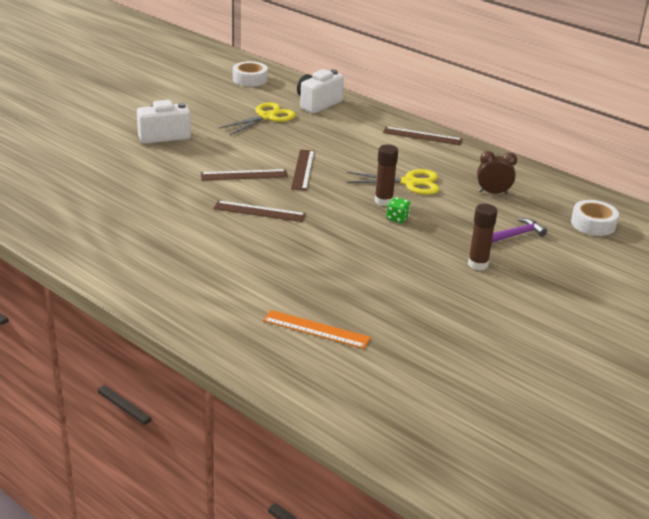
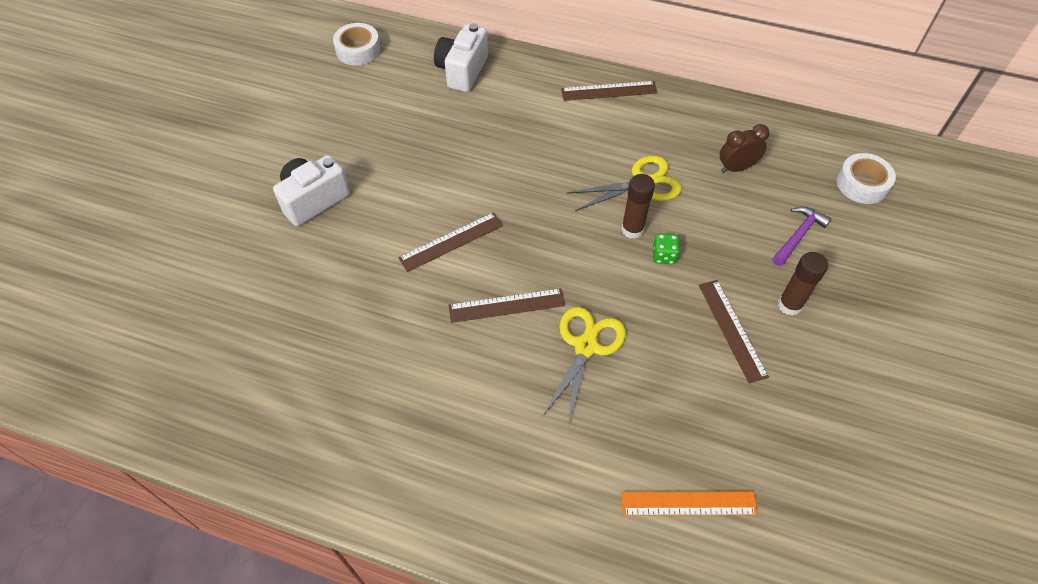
camera: 20 degrees left, 25 degrees up
yellow scissors [218,102,296,135] -> yellow scissors moved to [543,307,626,426]
brown ruler [291,149,315,190] -> brown ruler moved to [699,280,769,383]

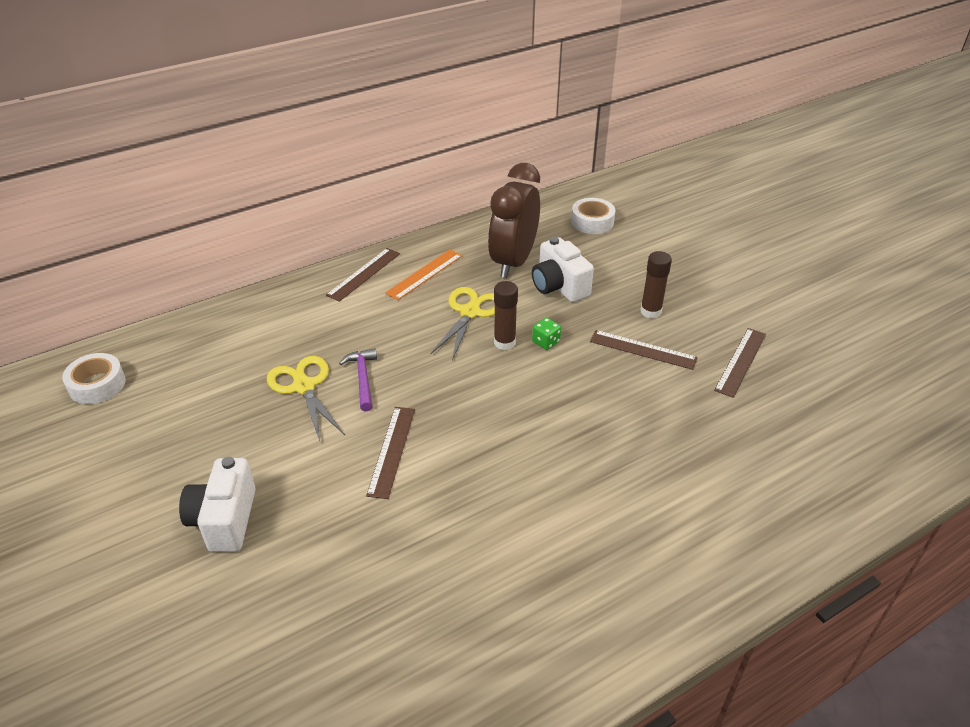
camera: 50 degrees left, 15 degrees down
white camera [434,23,488,92] -> white camera moved to [532,237,594,302]
brown ruler [449,288,565,323] -> brown ruler moved to [714,328,766,398]
yellow scissors [543,307,626,426] -> yellow scissors moved to [267,356,345,441]
orange ruler [621,491,758,516] -> orange ruler moved to [385,250,462,300]
brown clock [720,124,770,173] -> brown clock [488,163,540,278], size x1.98
purple hammer [772,206,831,266] -> purple hammer moved to [339,348,377,411]

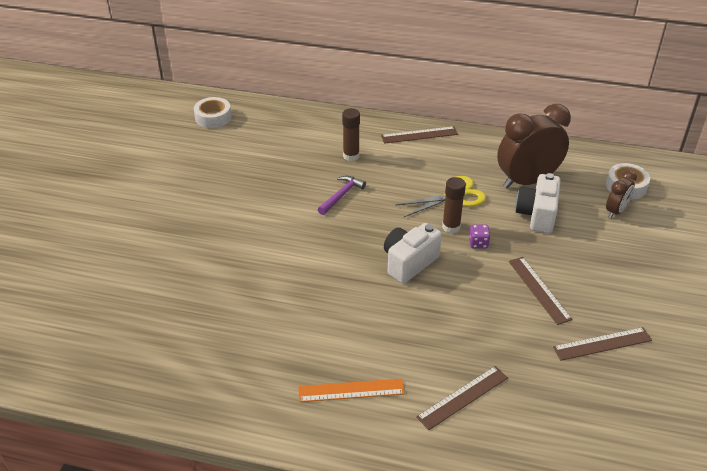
camera: 45 degrees right, 0 degrees up
white camera [179,457,256,552] -> white camera moved to [384,223,442,284]
yellow scissors [267,356,345,441] -> none
brown ruler [366,407,415,499] -> brown ruler moved to [416,366,508,430]
orange ruler [385,250,462,300] -> orange ruler moved to [298,378,405,402]
green dice [532,318,561,350] -> purple dice [469,225,490,248]
brown glue stick [640,251,672,319] -> brown glue stick moved to [342,108,360,161]
none -> brown clock [606,170,637,218]

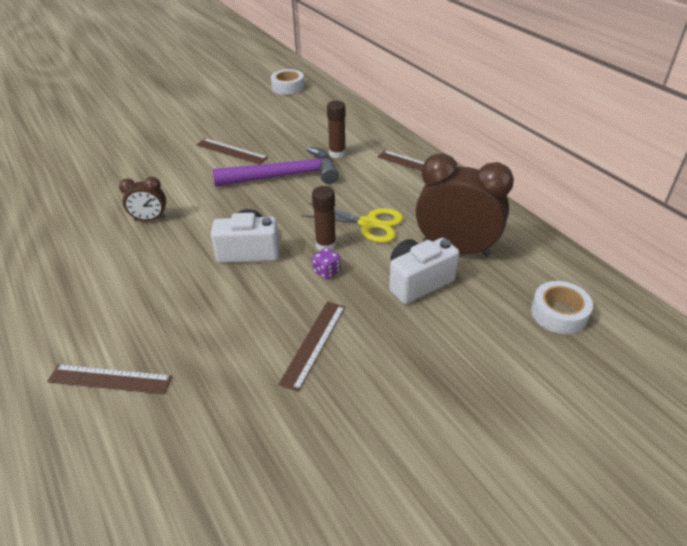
camera: 45 degrees right, 0 degrees up
orange ruler [298,378,405,402] -> none
purple hammer [318,176,366,215] -> purple hammer [212,147,339,187], size x1.94
brown ruler [553,327,652,361] -> brown ruler moved to [196,138,268,164]
brown clock [606,170,637,218] -> brown clock moved to [119,177,166,221]

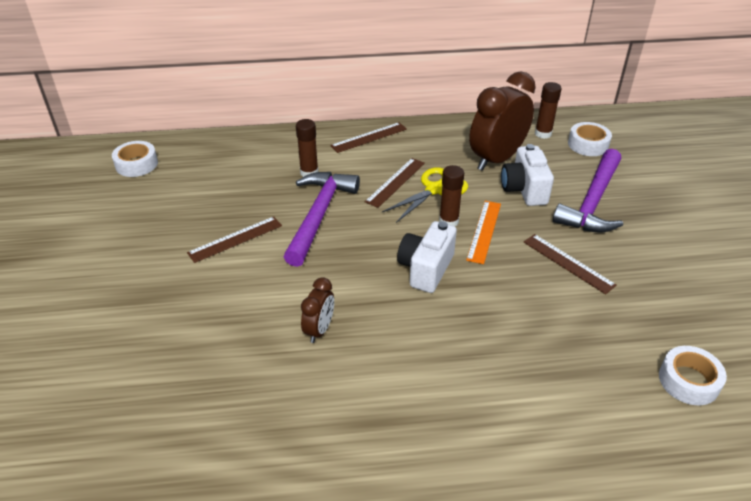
camera: 65 degrees left, 0 degrees up
brown ruler [47,364,172,394] -> brown ruler moved to [365,158,425,208]
purple dice [312,247,341,279] -> orange ruler [466,201,501,264]
none -> brown glue stick [535,82,562,139]
none -> purple hammer [553,149,623,232]
none -> white tape [659,346,727,405]

